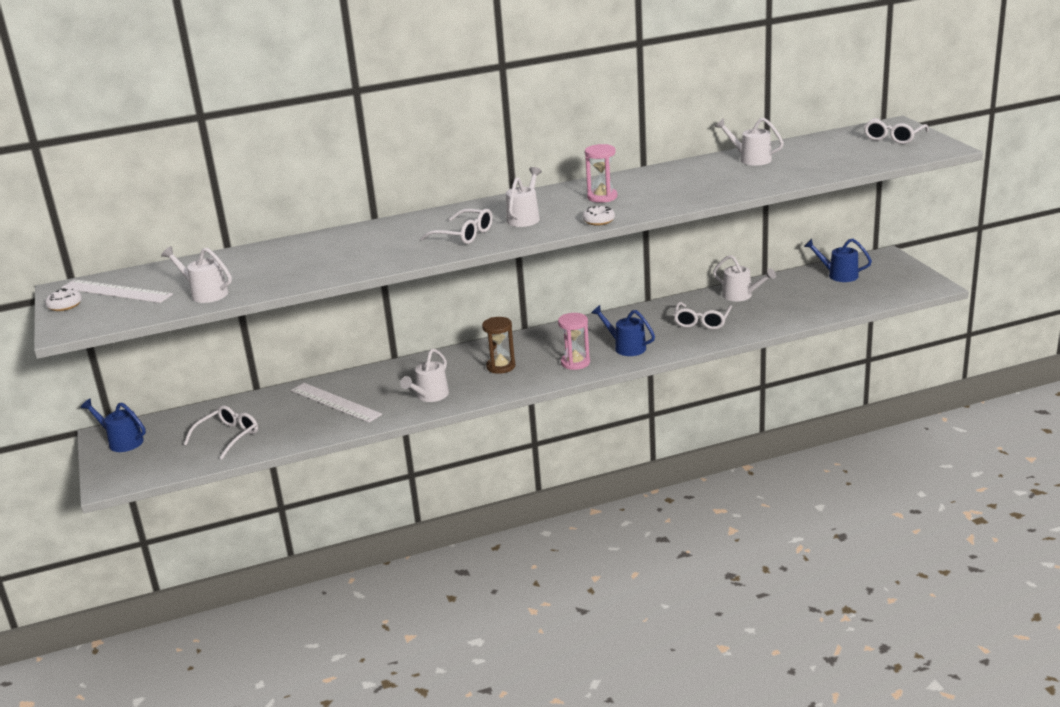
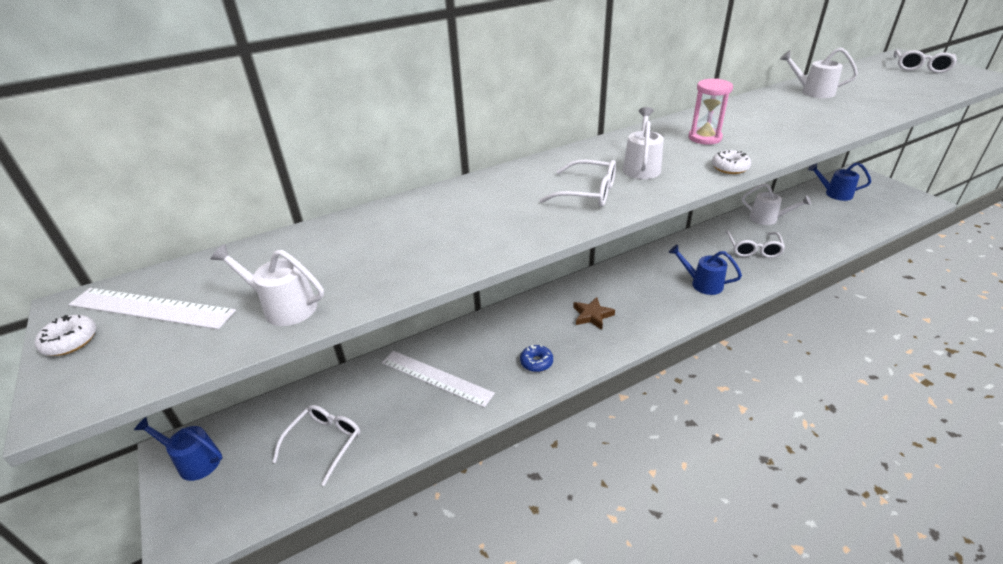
camera: 10 degrees left, 10 degrees up
white watering can [400,349,449,402] -> blue donut [520,345,553,372]
brown hourglass [482,317,516,374] -> brown star [573,297,615,330]
pink hourglass [558,313,590,370] -> none

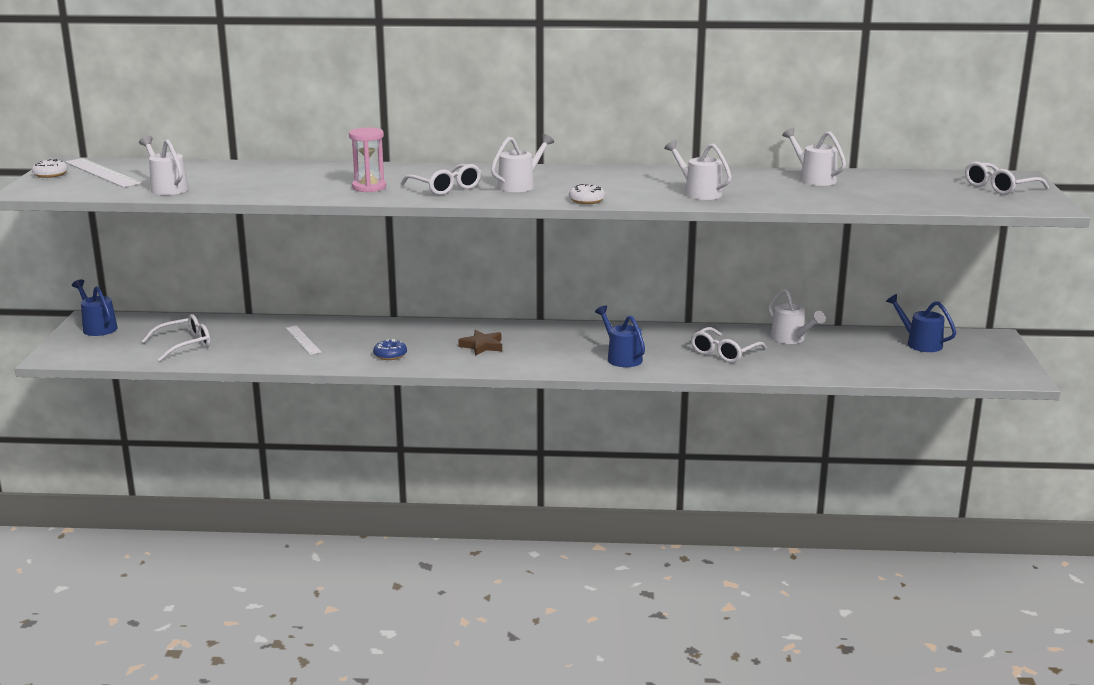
camera: 30 degrees right, 15 degrees down
white ruler [382,351,495,408] -> white ruler [285,326,321,355], size x0.64
pink hourglass [689,78,733,145] -> pink hourglass moved to [349,127,386,192]
none -> white watering can [664,140,732,200]

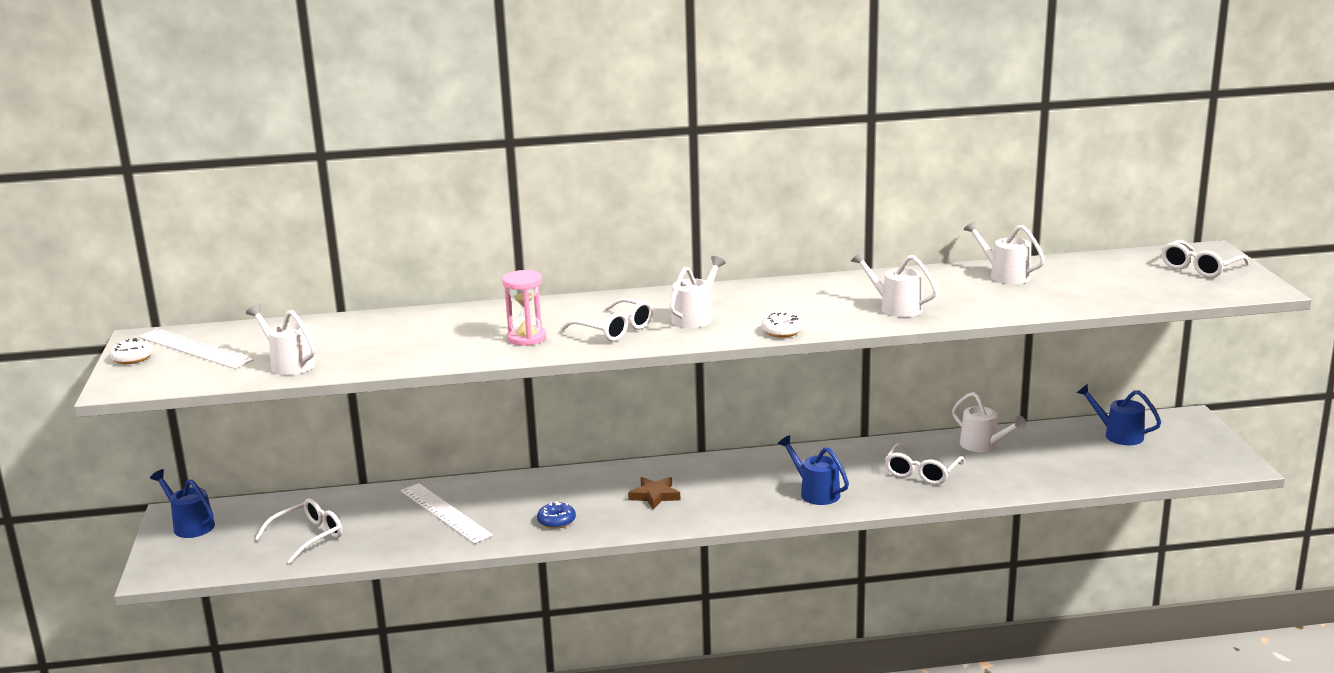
camera: 10 degrees left, 0 degrees up
white ruler [285,326,321,355] -> white ruler [401,483,493,544], size x1.57

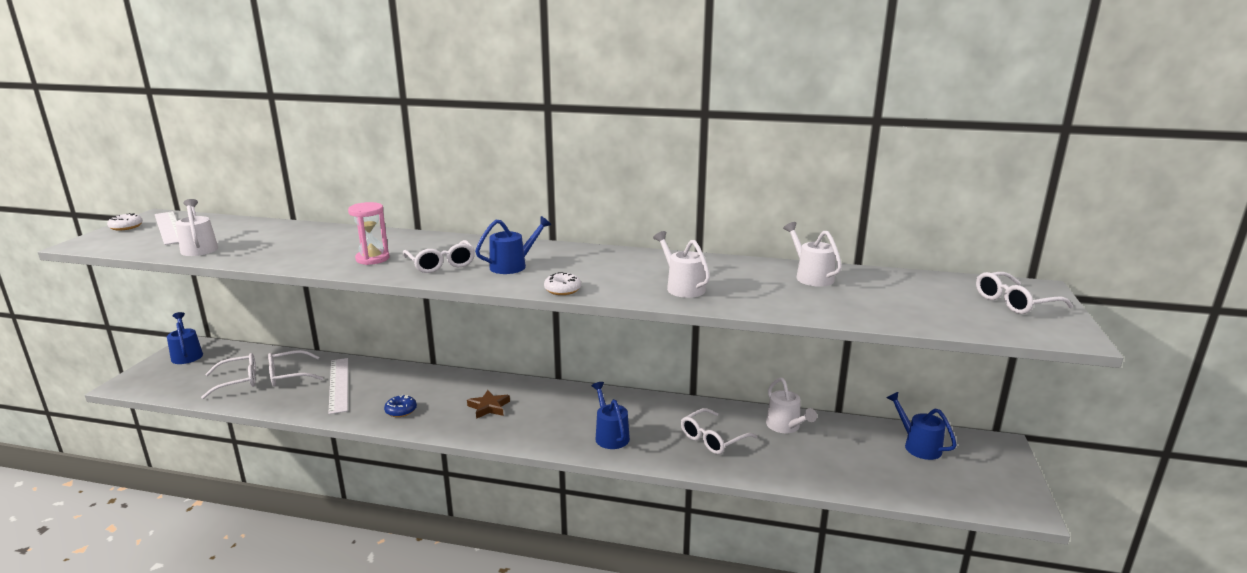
camera: 20 degrees right, 0 degrees up
white watering can [670,256,726,328] -> blue watering can [475,216,551,274]
none -> white glasses [268,350,323,386]

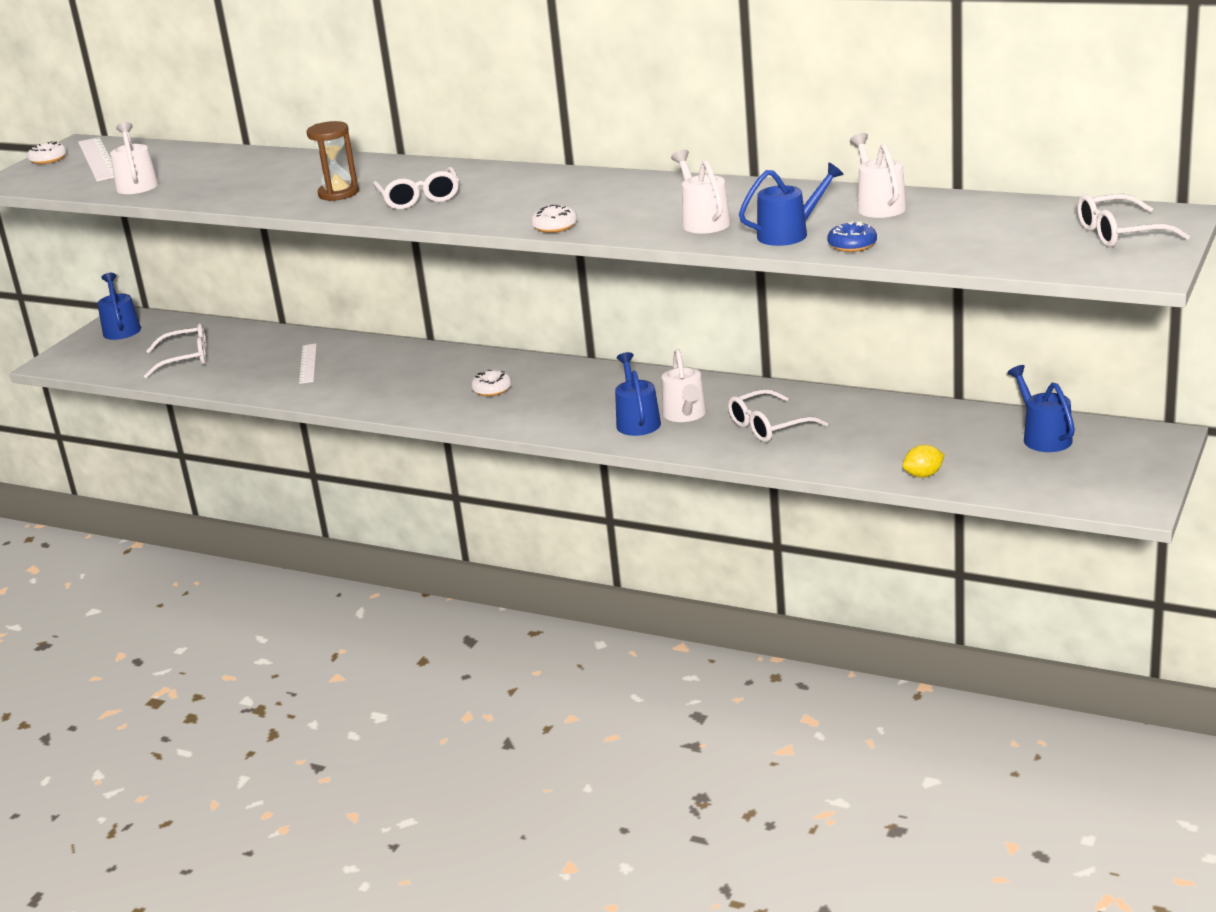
camera: 15 degrees right, 5 degrees up
white glasses [268,350,323,386] -> none
white ruler [328,358,348,414] -> white ruler [299,344,317,384], size x0.64
pink hourglass [348,202,389,265] -> brown hourglass [307,121,359,201]
blue donut [384,395,417,417] -> blue donut moved to [827,221,877,252]
brown star [467,390,510,419] -> white donut [471,370,512,396]
blue watering can [475,216,551,274] -> blue watering can moved to [739,162,844,246]
white watering can [766,378,817,433] -> white watering can moved to [662,349,707,422]
none -> yellow lemon [902,445,945,478]

